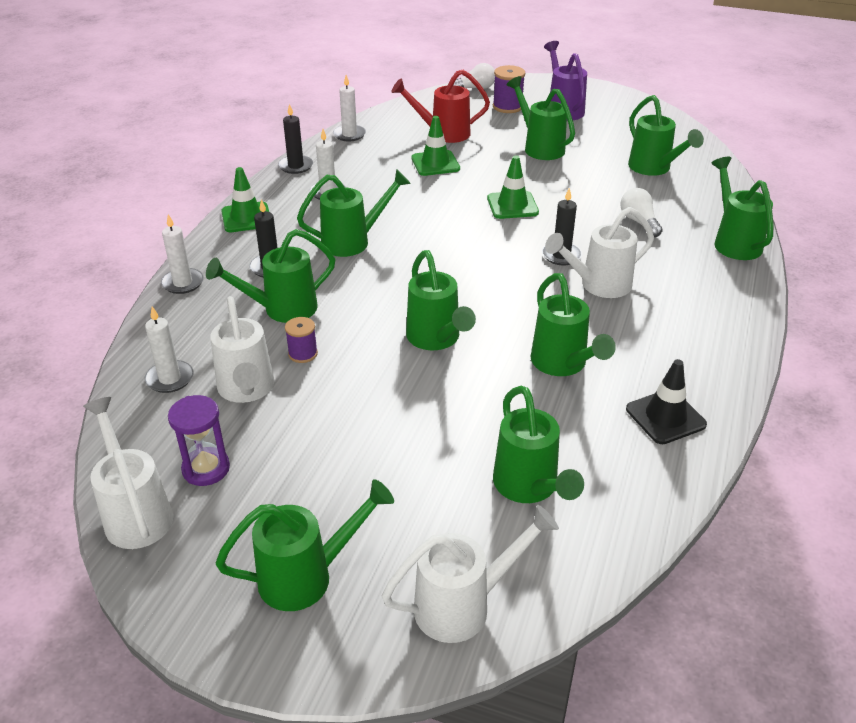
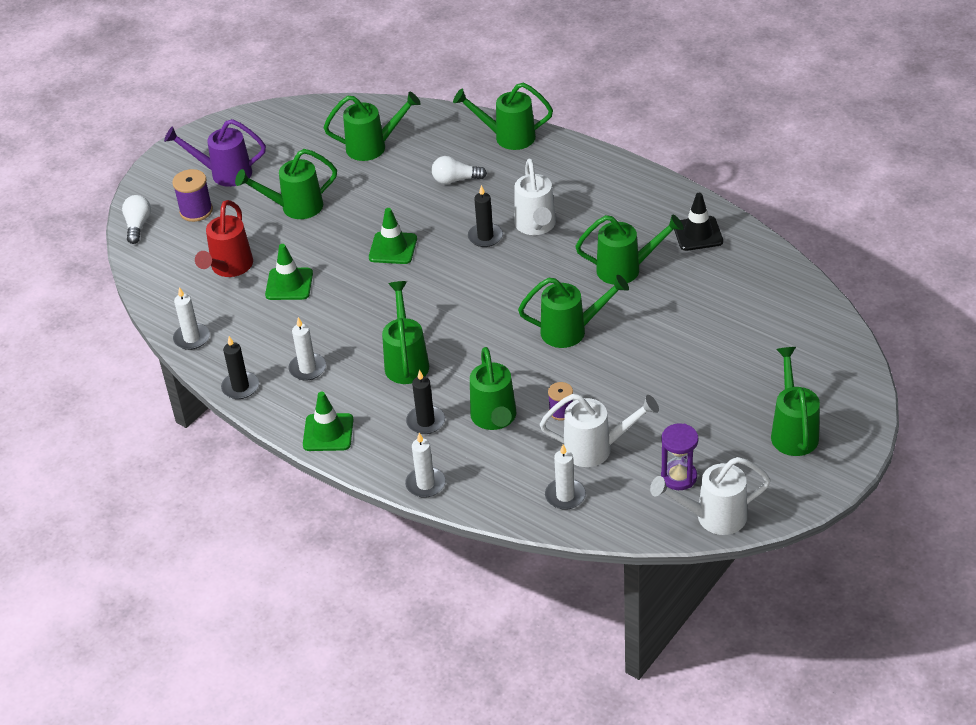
camera: 70 degrees left, 5 degrees up
white watering can [382,505,559,643] -> none
green watering can [493,386,584,503] -> none

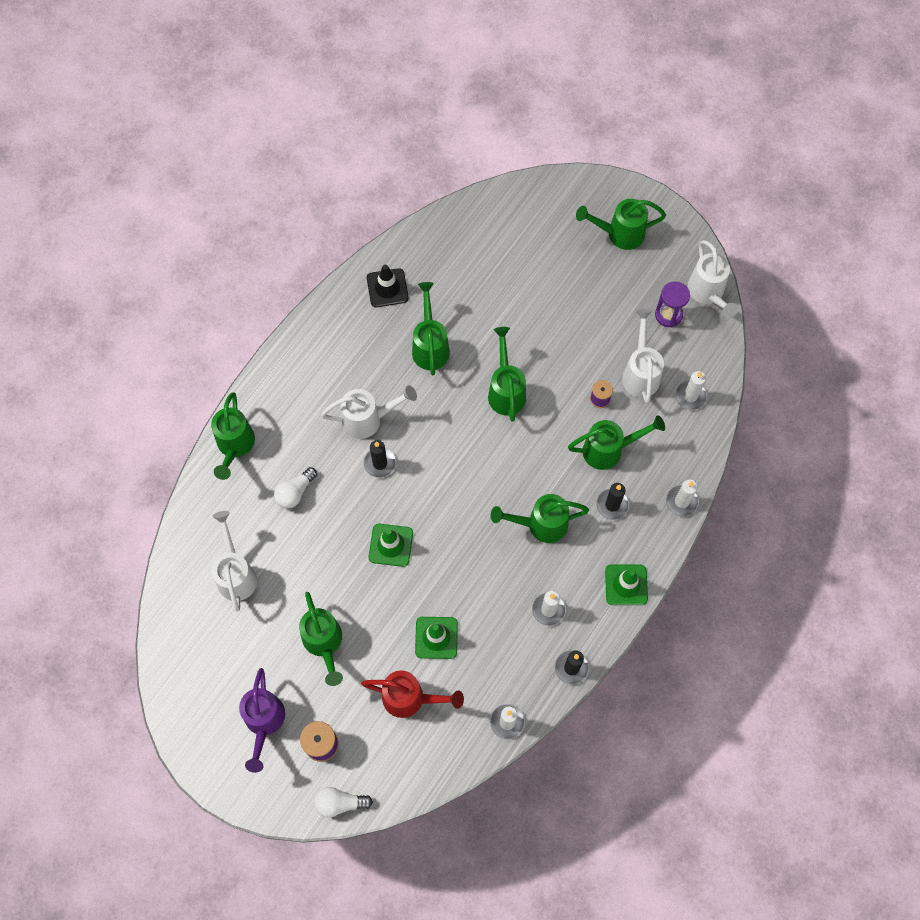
camera: 95 degrees left, 25 degrees up
green watering can [324,92,421,161] -> white watering can [212,511,257,612]
white light bulb [432,156,487,184] -> white light bulb turned 45 degrees clockwise [274,467,317,509]

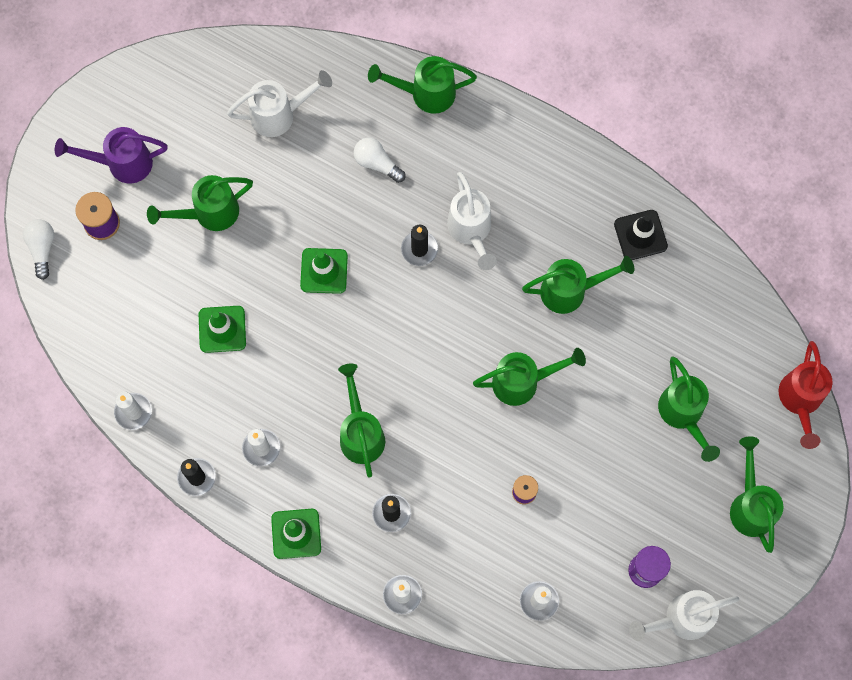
camera: 85 degrees right, 5 degrees up
red watering can [361,671,464,718] -> red watering can moved to [779,341,832,449]
green watering can [568,415,665,470] -> green watering can moved to [658,357,720,462]
white watering can [622,309,664,403] -> none

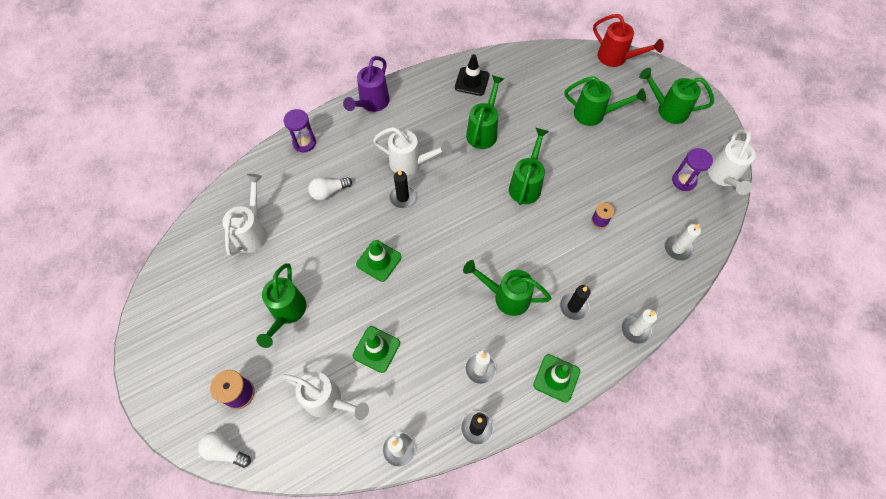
camera: 60 degrees left, 10 degrees down
purple watering can [55,127,168,184] -> purple watering can moved to [343,56,390,112]
green watering can [368,56,477,114] -> purple hourglass [284,109,316,152]
none -> white watering can [282,372,369,420]

